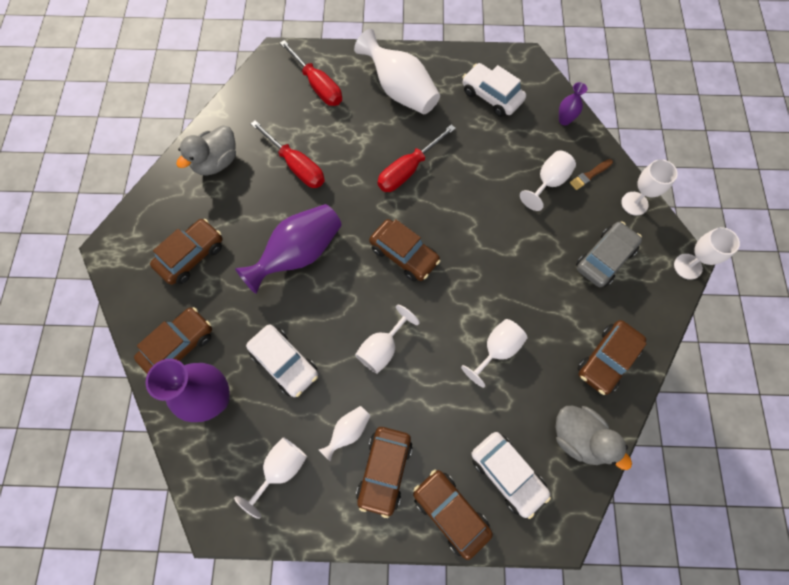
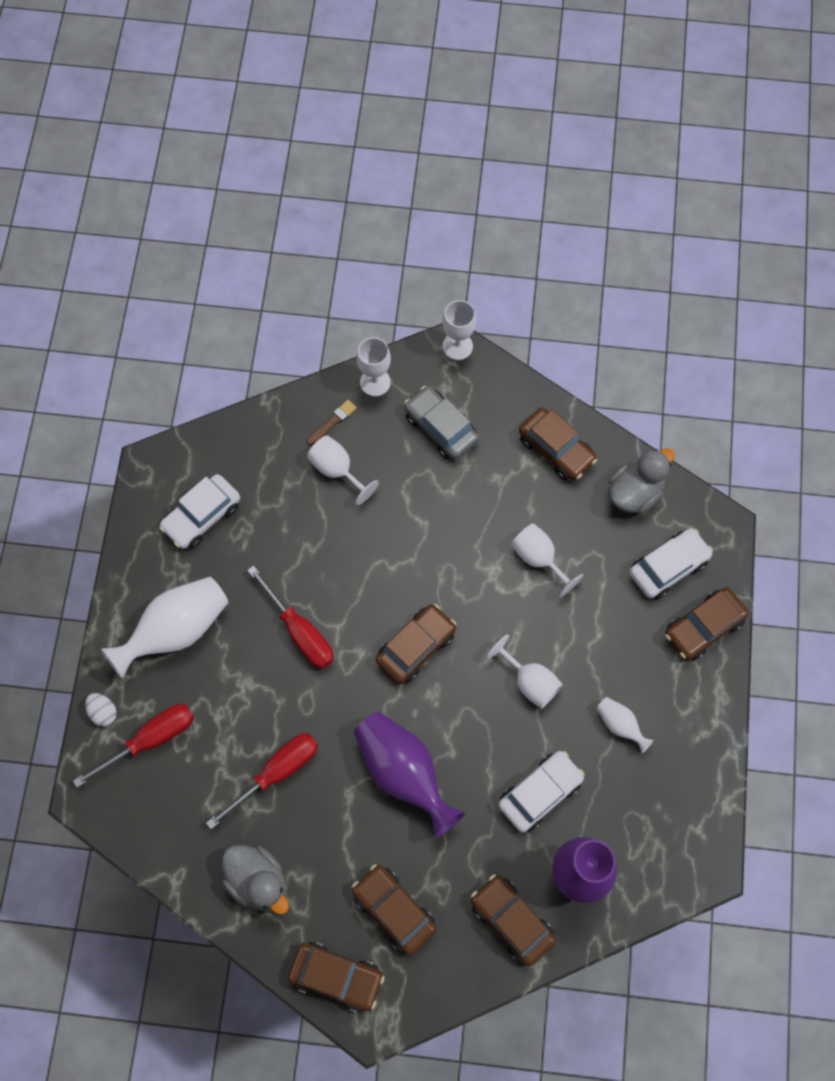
camera: 85 degrees left, 0 degrees up
white goblet [234,437,307,519] -> none
brown car [356,427,413,518] -> brown car moved to [288,942,385,1013]
purple vase [559,82,588,125] -> none
brown brush [570,159,613,190] -> brown brush turned 105 degrees counterclockwise [306,400,357,446]
none -> white egg [85,693,117,727]

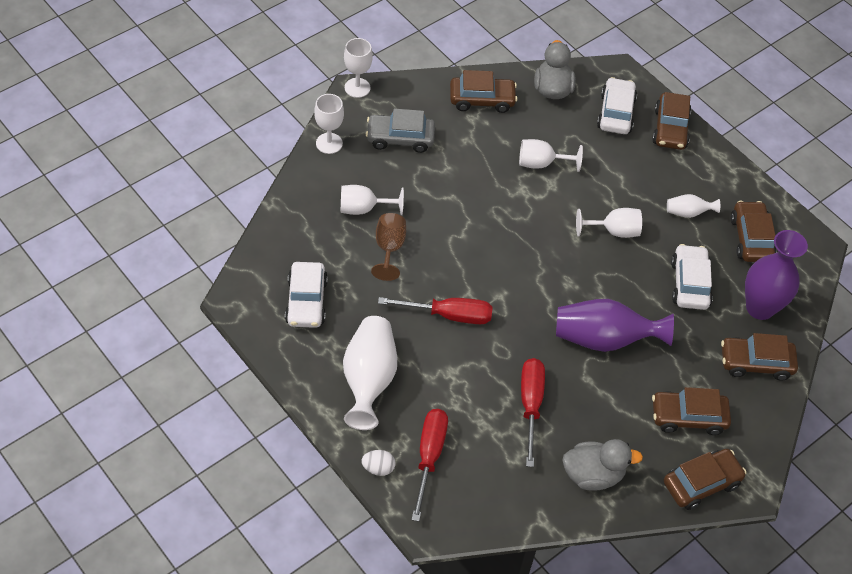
camera: 50 degrees left, 15 degrees down
brown brush [306,400,357,446] -> none
brown car [376,604,456,684] -> brown car moved to [731,201,776,262]
none -> brown goblet [371,213,406,281]

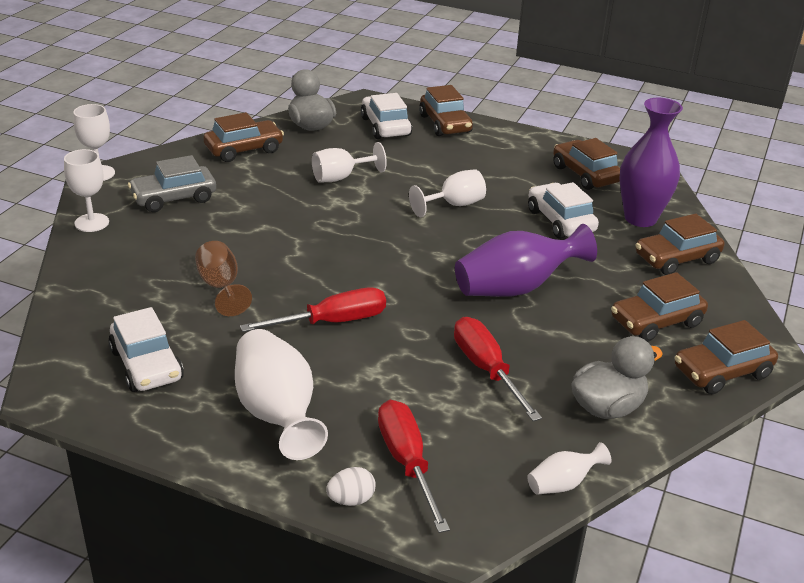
camera: 25 degrees left, 20 degrees down
white goblet [341,185,404,215] -> none
brown car [664,449,746,510] -> brown car turned 150 degrees counterclockwise [675,320,778,394]
white vase [667,194,720,218] -> white vase moved to [527,442,611,495]

